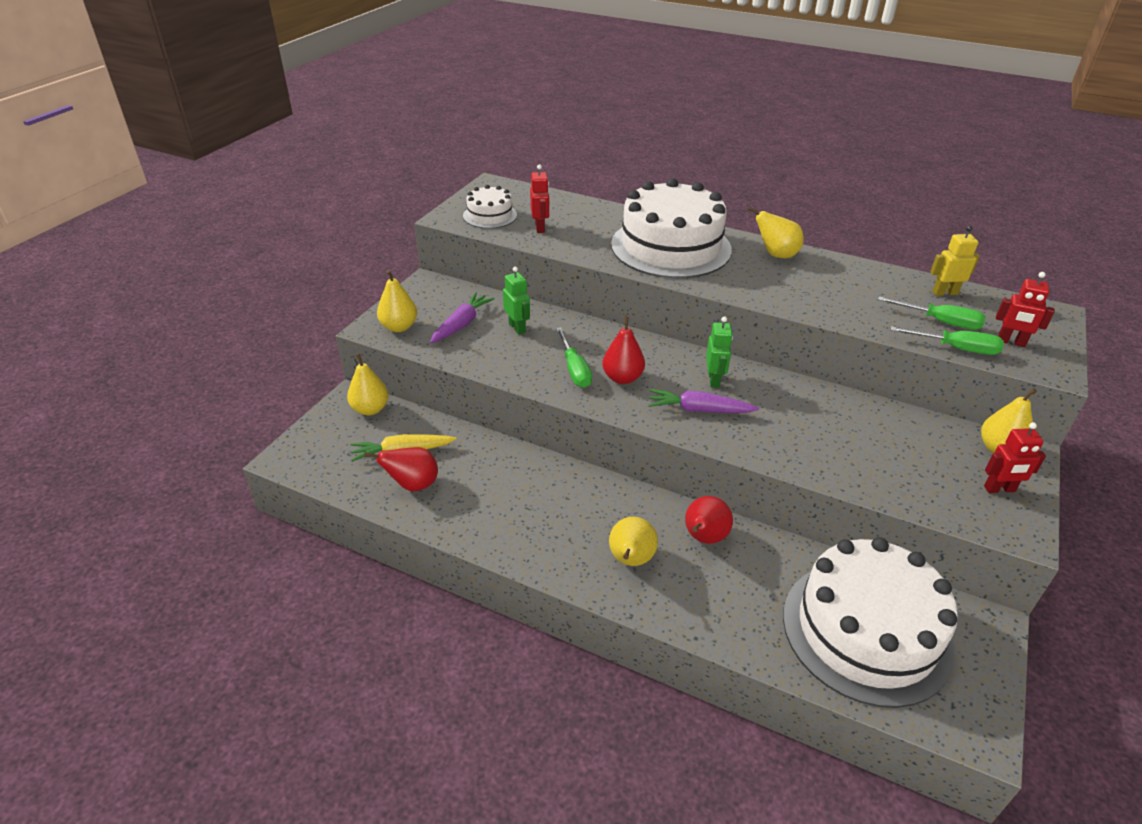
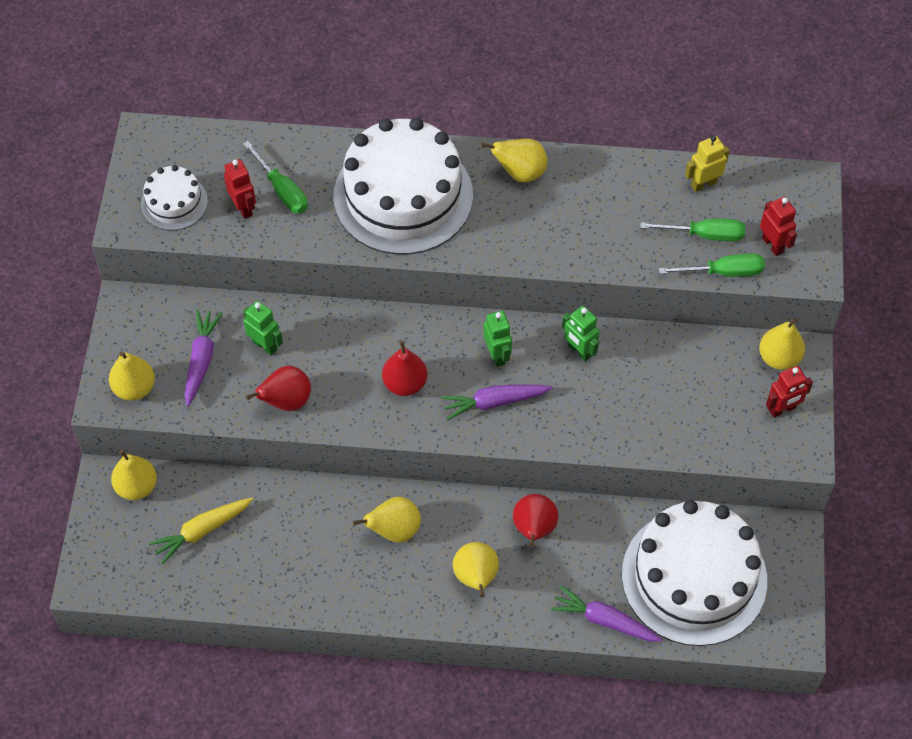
camera: 20 degrees left, 20 degrees up
red pear [364,447,438,491] -> red pear moved to [246,365,311,411]
green screwdriver [556,327,592,388] -> green screwdriver moved to [243,141,308,214]
red robot [996,272,1055,347] -> red robot turned 120 degrees counterclockwise [760,197,797,256]
none -> yellow pear [353,497,421,542]
none -> purple carrot [550,585,663,642]
none -> green robot [562,306,599,362]

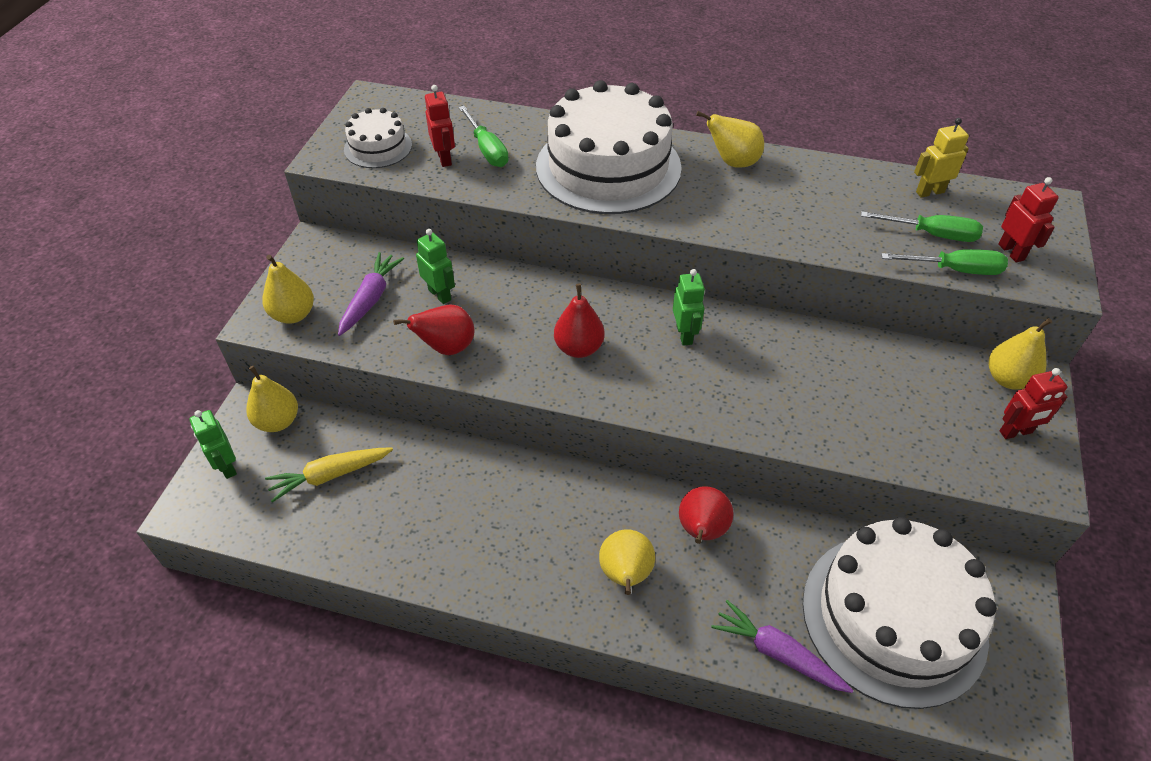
camera: 10 degrees right, 10 degrees down
yellow pear [353,497,421,542] -> none
purple carrot [441,384,553,421] -> none
green robot [562,306,599,362] -> green robot moved to [189,410,237,479]

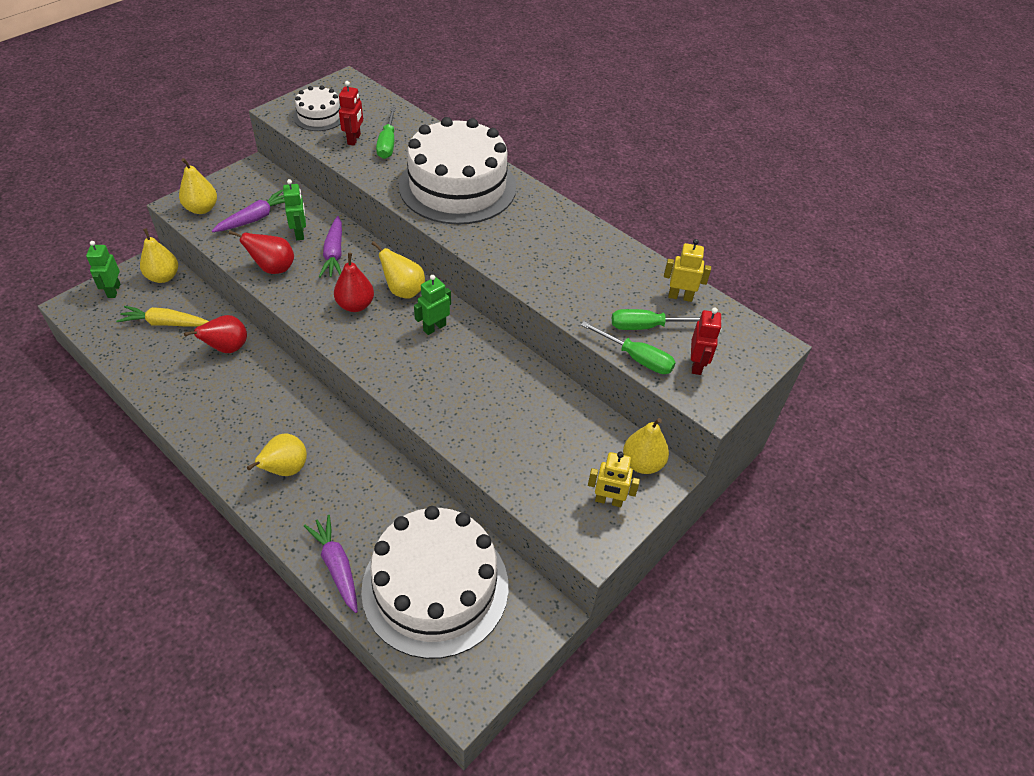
camera: 25 degrees right, 0 degrees up
green robot [673,269,705,346] -> green robot turned 150 degrees counterclockwise [414,275,451,335]
red pear [679,486,734,544] -> red pear moved to [184,315,247,353]
yellow pear [696,111,764,168] -> yellow pear moved to [371,241,425,299]
green screwdriver [861,211,983,242] -> green screwdriver turned 135 degrees clockwise [612,309,700,330]
red robot [999,368,1067,439] -> yellow robot [588,452,640,507]
none -> purple carrot [319,216,342,277]

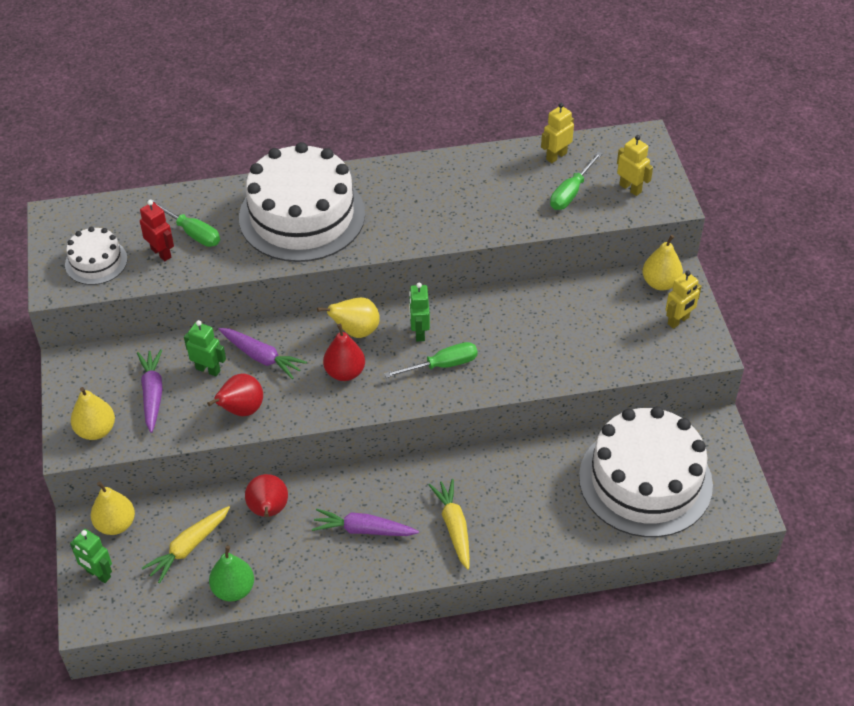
camera: 50 degrees left, 0 degrees up
yellow pear [247,433,307,476] -> yellow carrot [429,479,470,570]
purple carrot [304,515,358,613] -> purple carrot moved to [312,509,419,536]
green screwdriver [581,321,676,374] -> green screwdriver moved to [384,342,478,378]
red robot [691,307,722,375] -> yellow robot [617,135,653,196]
none -> green pear [209,546,254,602]

